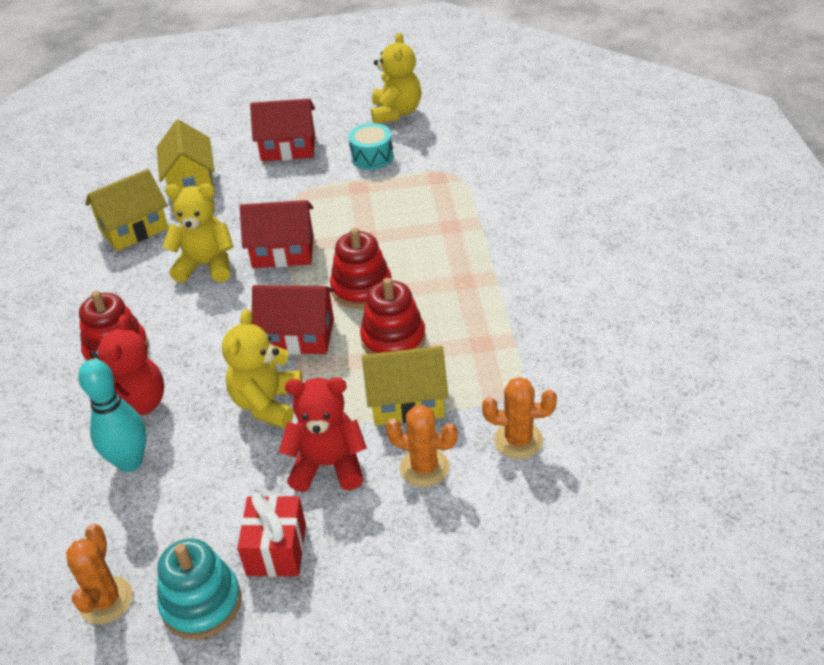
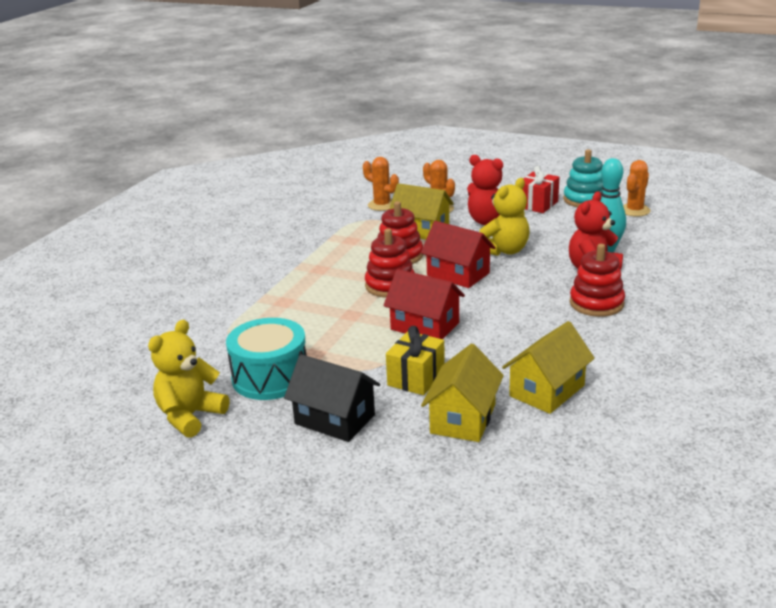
camera: 150 degrees left, 15 degrees down
yellow house [86,169,169,251] -> yellow house turned 45 degrees counterclockwise [502,321,595,414]
yellow teddy bear [162,183,233,283] -> none
red house [250,99,315,161] -> black house [284,354,380,442]
turquoise drum [348,123,393,170] -> turquoise drum [226,318,307,400], size x1.61
none -> yellow gift [386,326,445,395]

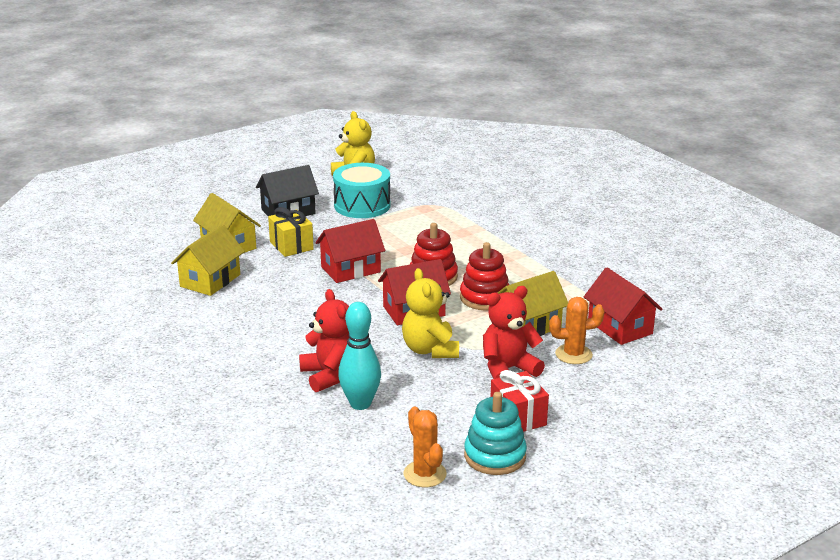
camera: 120 degrees right, 0 degrees up
orange cactus [363,157,399,211] -> red house [584,268,662,345]
yellow house [502,321,595,414] -> yellow house turned 45 degrees clockwise [171,224,245,296]
red stacking toy [570,244,625,317] -> none

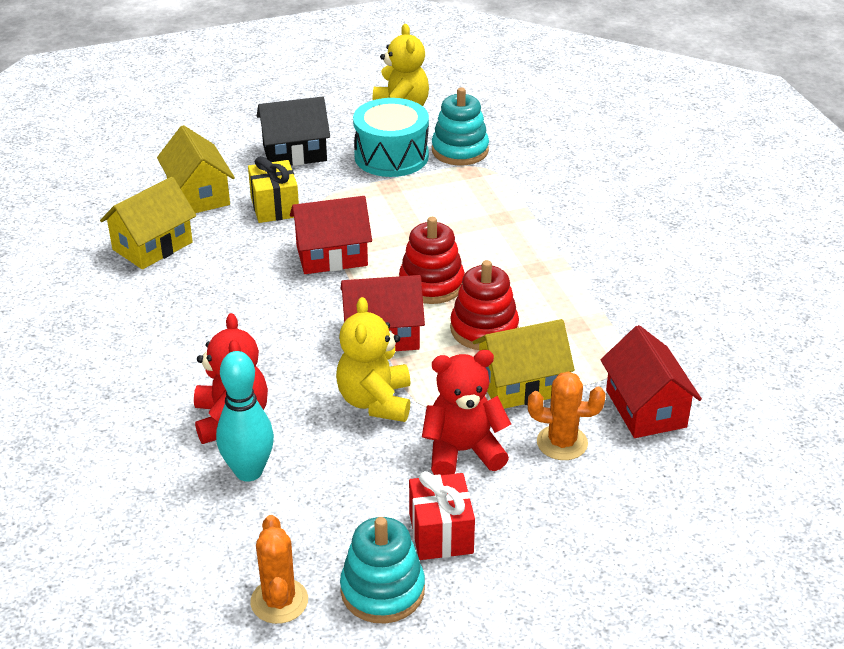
camera: 15 degrees right, 10 degrees up
none -> turquoise stacking toy [432,87,489,165]

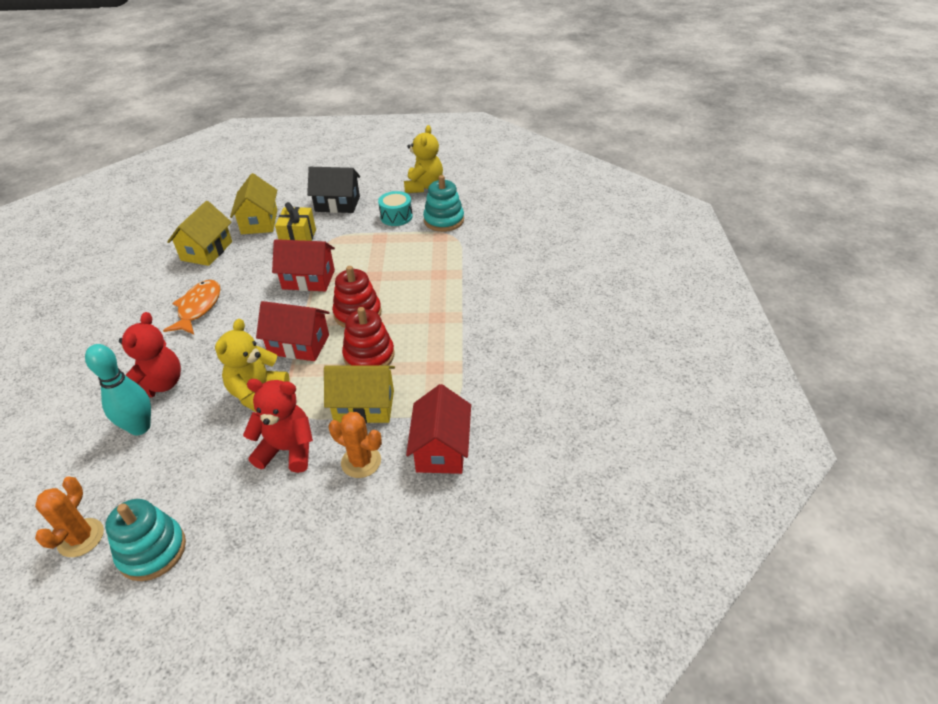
camera: 20 degrees right, 5 degrees up
yellow house [100,177,196,269] -> yellow house turned 45 degrees counterclockwise [167,201,232,266]
turquoise drum [353,98,429,177] -> turquoise drum [378,191,413,226], size x0.62
red gift [409,471,475,560] -> none
none -> orange fish [163,280,220,334]

